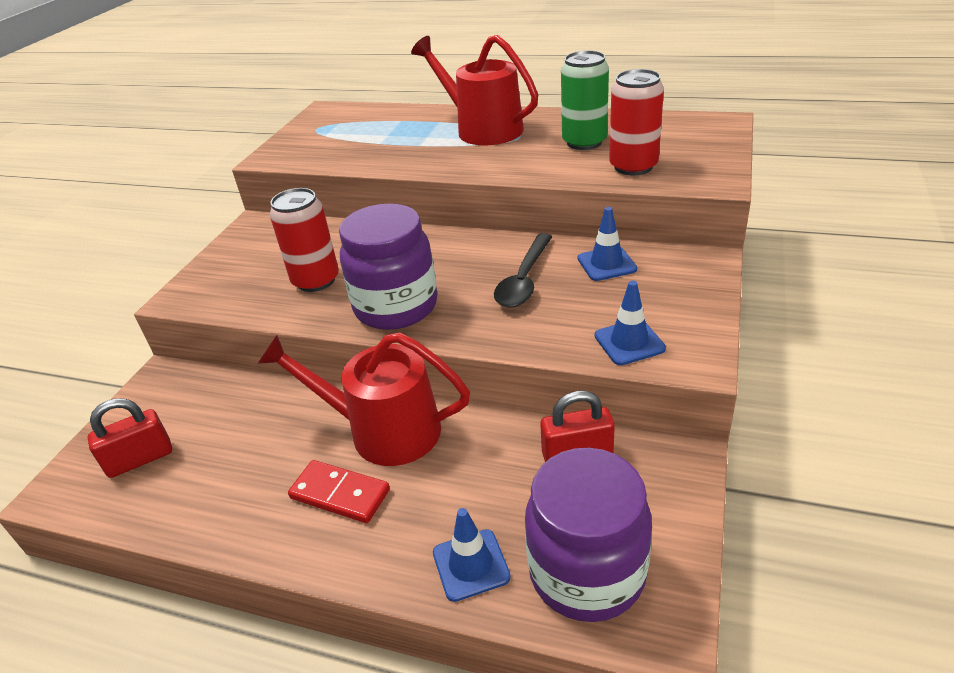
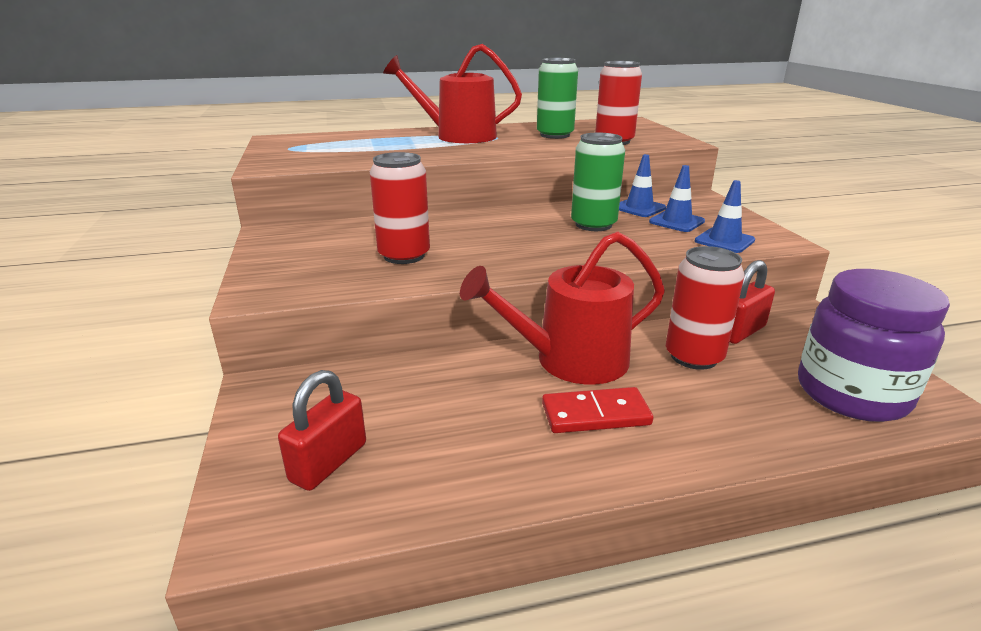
camera: 35 degrees left, 10 degrees down
purple jar [339,203,437,330] -> none
blue traffic cone [433,508,511,602] -> blue traffic cone moved to [649,165,705,232]
black spoon [494,233,553,307] -> green can [571,133,625,231]
none -> red can [666,246,745,370]

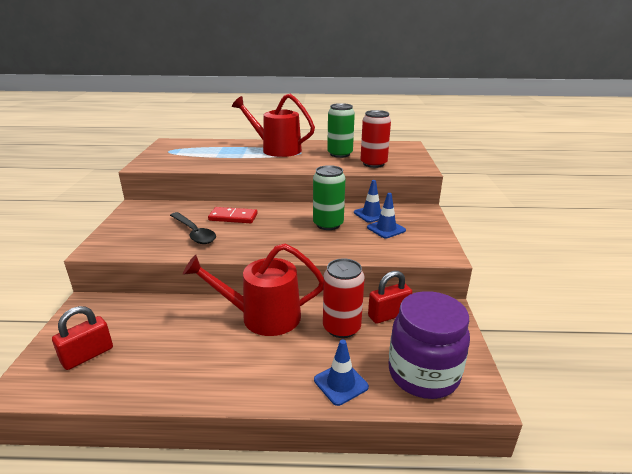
camera: 15 degrees right, 0 degrees up
red can [370,152,430,264] -> black spoon [170,212,216,244]
red domino [542,387,653,433] -> red domino moved to [208,207,258,223]
blue traffic cone [695,180,755,253] -> blue traffic cone moved to [314,339,369,406]

